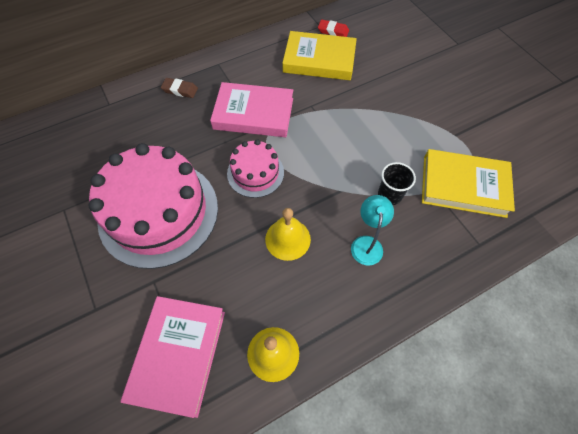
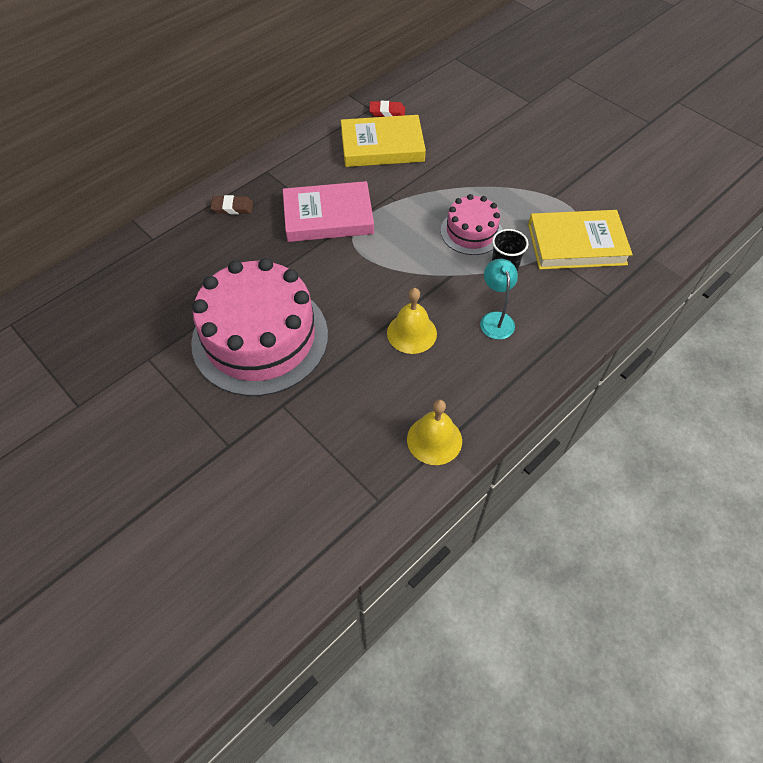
camera: 15 degrees left, 5 degrees down
pink book [121,296,225,418] -> none
pink cake [227,139,284,198] -> pink cake moved to [441,194,502,255]

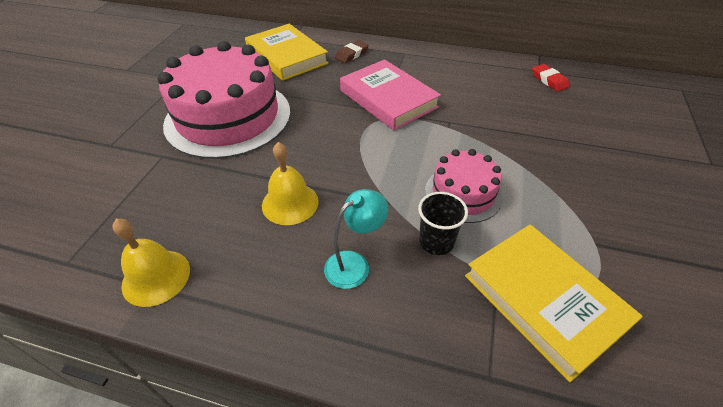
camera: 60 degrees right, 10 degrees down
brown eraser [211,195,253,214] -> brown eraser turned 75 degrees clockwise [335,40,369,63]
yellow book [341,115,426,167] -> yellow book moved to [245,24,329,81]

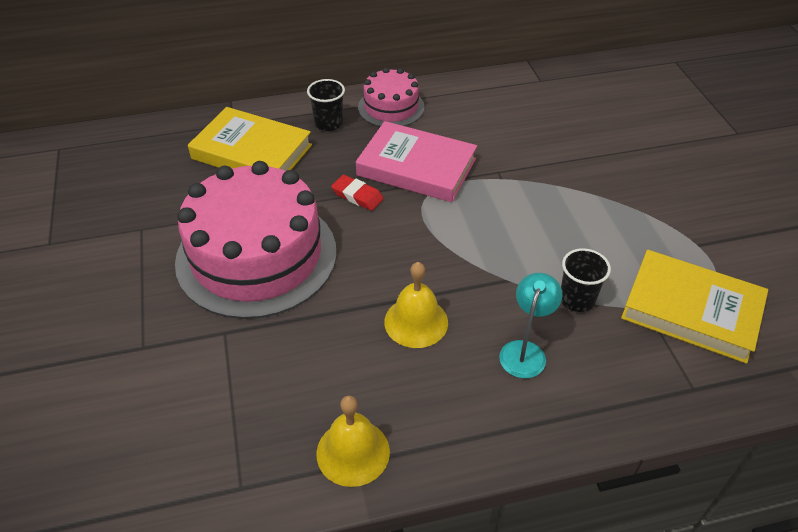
camera: 30 degrees left, 0 degrees up
brown eraser [335,40,369,63] -> black cup [307,79,345,131]
pink cake [425,149,502,223] -> pink cake moved to [358,67,424,127]
red eraser [532,64,570,92] -> red eraser moved to [331,175,384,211]

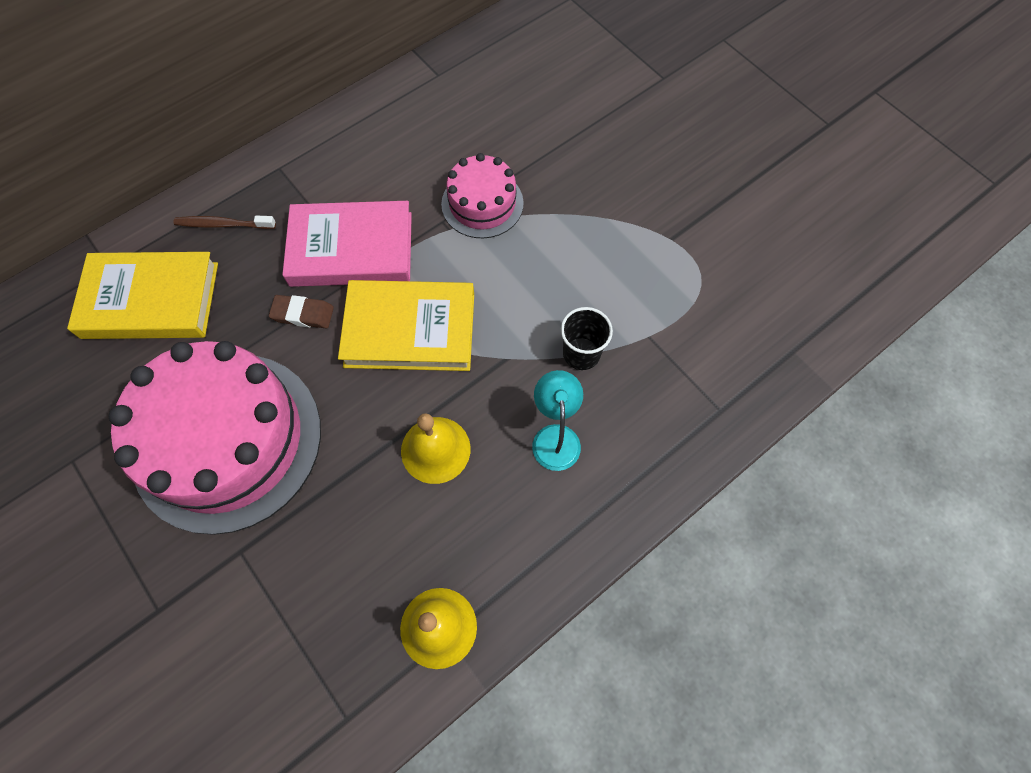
camera: 25 degrees left, 20 degrees up
black cup [307,79,345,131] -> brown toothbrush [174,216,276,229]
red eraser [331,175,384,211] -> brown eraser [269,295,334,328]
pink cake [358,67,424,127] -> pink cake moved to [441,153,524,238]
yellow book [621,250,768,364] -> yellow book moved to [338,280,474,371]

